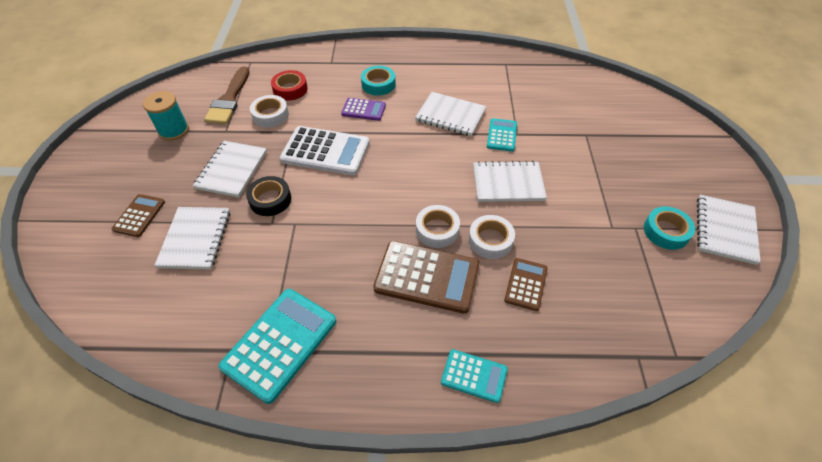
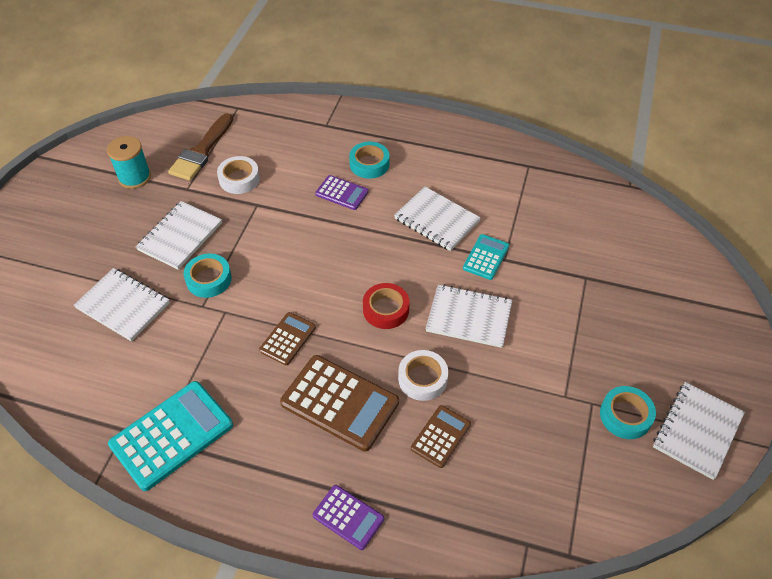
camera: 15 degrees right, 0 degrees up
brown calculator [112,194,165,237] -> brown calculator moved to [259,312,316,365]
white notebook [154,207,230,270] -> white notebook turned 75 degrees counterclockwise [74,268,170,342]
black tape [246,176,291,216] -> turquoise tape [184,254,232,298]
red tape [271,70,308,101] -> red tape moved to [363,283,410,329]
white calculator [280,126,370,175] -> none
white tape [416,205,460,248] -> none
turquoise calculator [441,349,508,403] -> purple calculator [313,485,384,550]

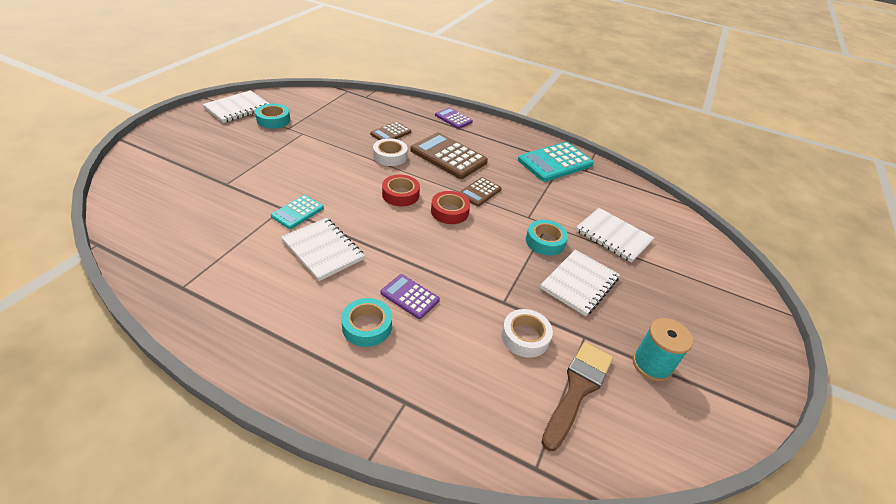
camera: 175 degrees left, 10 degrees down
white notebook [426,284,513,348] -> none
none -> red tape [431,191,470,224]

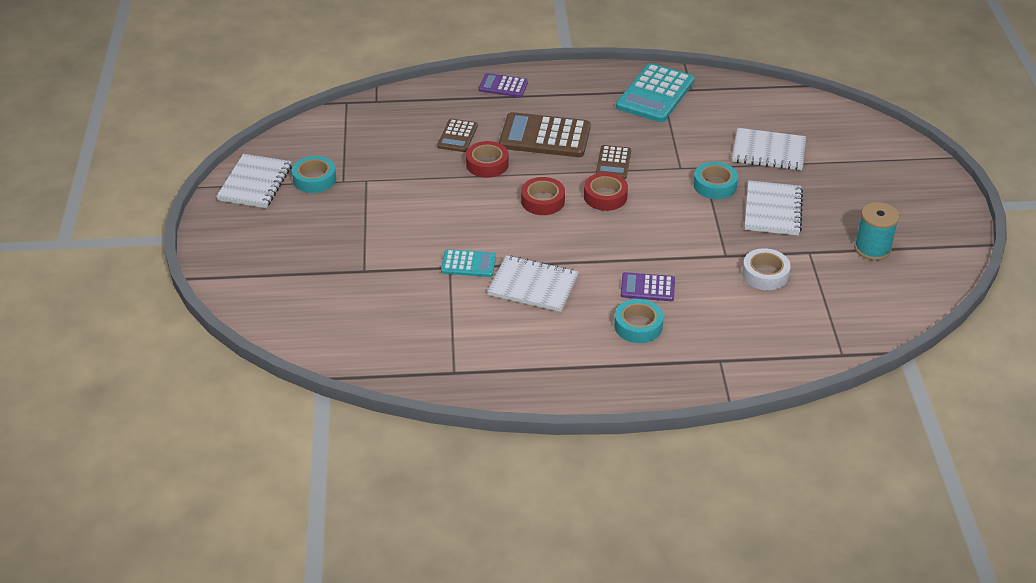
camera: 25 degrees left, 0 degrees up
turquoise calculator [271,195,324,229] -> turquoise calculator turned 90 degrees counterclockwise [441,249,496,277]
white tape [373,138,408,166] -> red tape [466,141,509,178]
brown brush [541,342,613,451] -> none

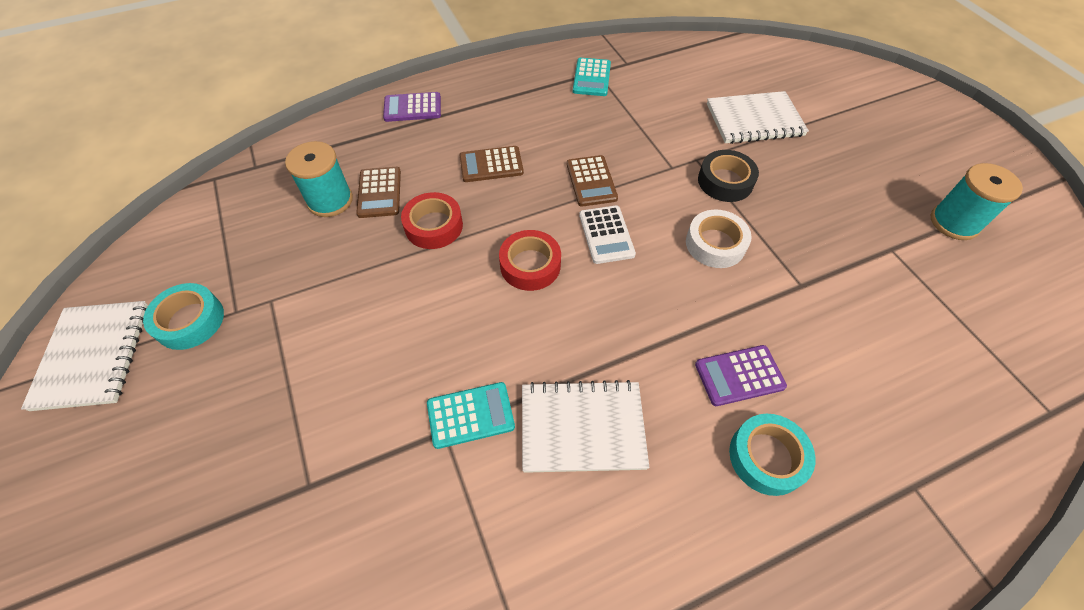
camera: 20 degrees left, 15 degrees up
brown calculator [499,112,591,157] -> brown calculator [459,146,524,182], size x0.55
red tape [584,173,628,211] -> white calculator [579,205,636,264]
turquoise calculator [616,63,695,122] -> turquoise calculator [573,58,611,96], size x0.55
turquoise tape [693,162,738,199] -> black tape [698,150,759,202]
white tape [742,248,791,290] -> white tape moved to [686,210,752,268]
white notebook [745,180,803,235] -> none
none -> turquoise spool [285,141,353,217]

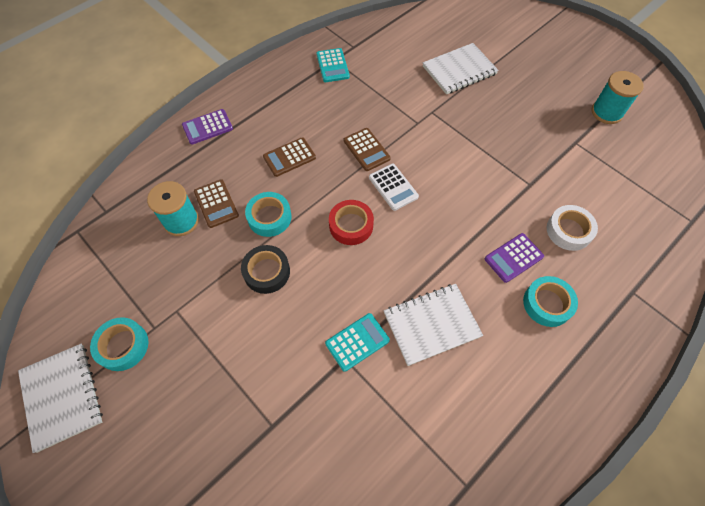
camera: 20 degrees left, 5 degrees up
red tape [401,192,463,249] -> turquoise tape [245,192,292,237]
white tape [686,210,752,268] -> white tape moved to [547,205,598,251]
black tape [698,150,759,202] -> black tape moved to [241,245,290,294]

